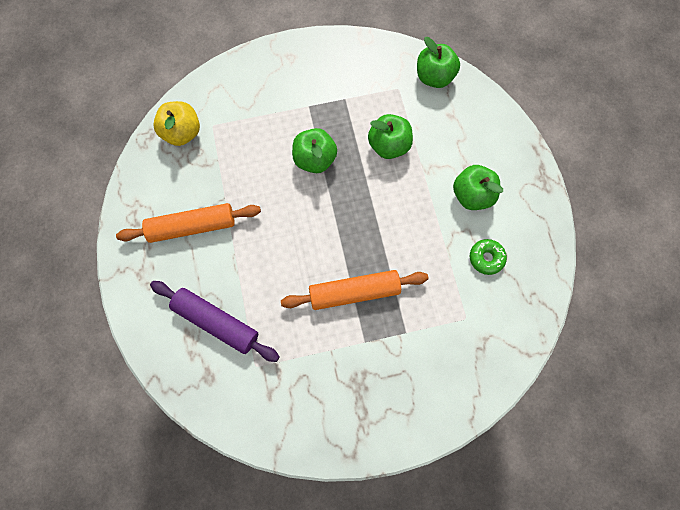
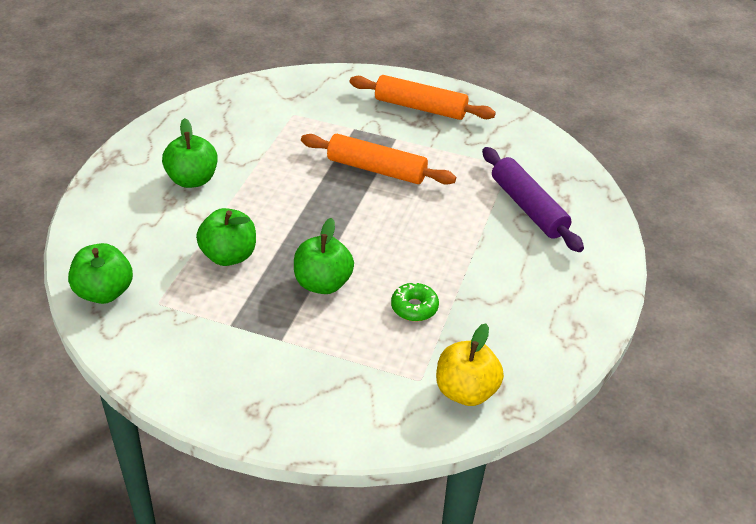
camera: 150 degrees left, 30 degrees down
orange rolling pin [116,203,261,243] -> orange rolling pin moved to [350,75,496,120]
green donut [470,239,507,275] -> green donut moved to [391,282,439,321]

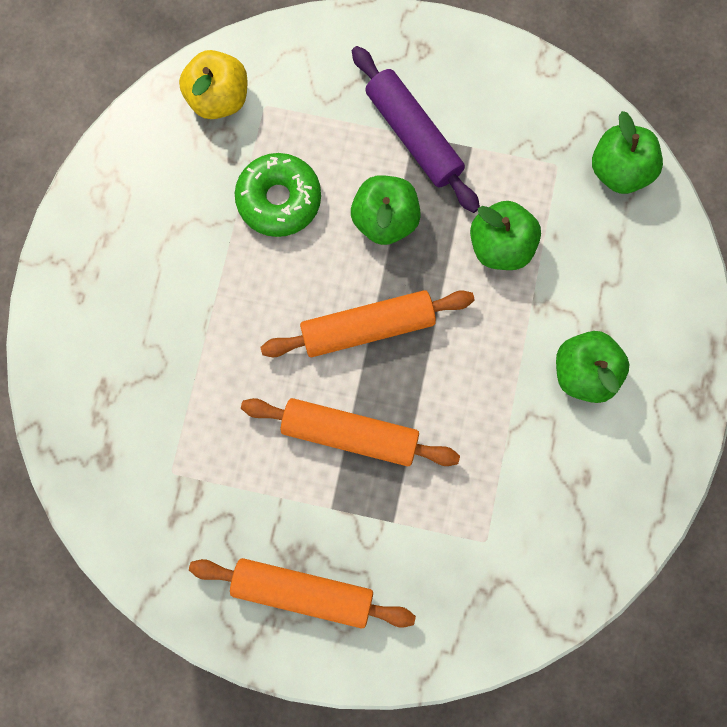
camera: 175 degrees right, 35 degrees up
green donut [391,282,439,321] -> green donut [235,153,321,237], size x1.61
purple rolling pin [482,147,584,252] -> purple rolling pin moved to [352,46,480,213]
none -> orange rolling pin [260,290,474,357]

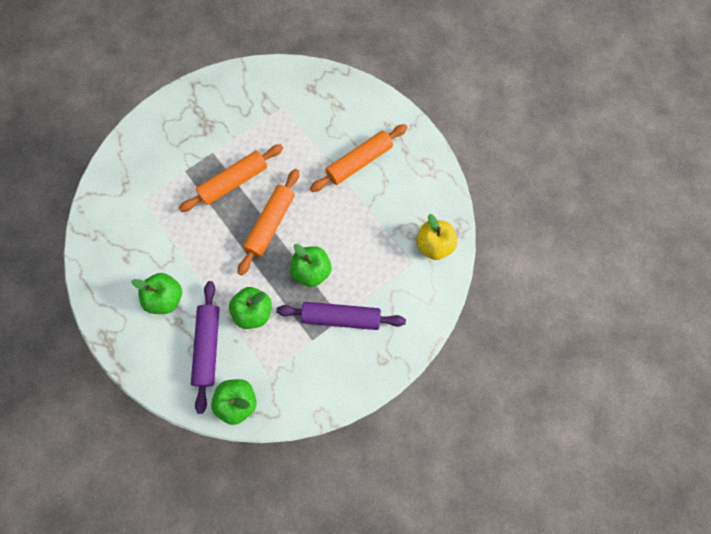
camera: 130 degrees right, 5 degrees down
orange rolling pin [189,558,416,629] -> orange rolling pin moved to [310,124,408,192]
green donut [235,153,321,237] -> none
none -> purple rolling pin [191,281,220,414]

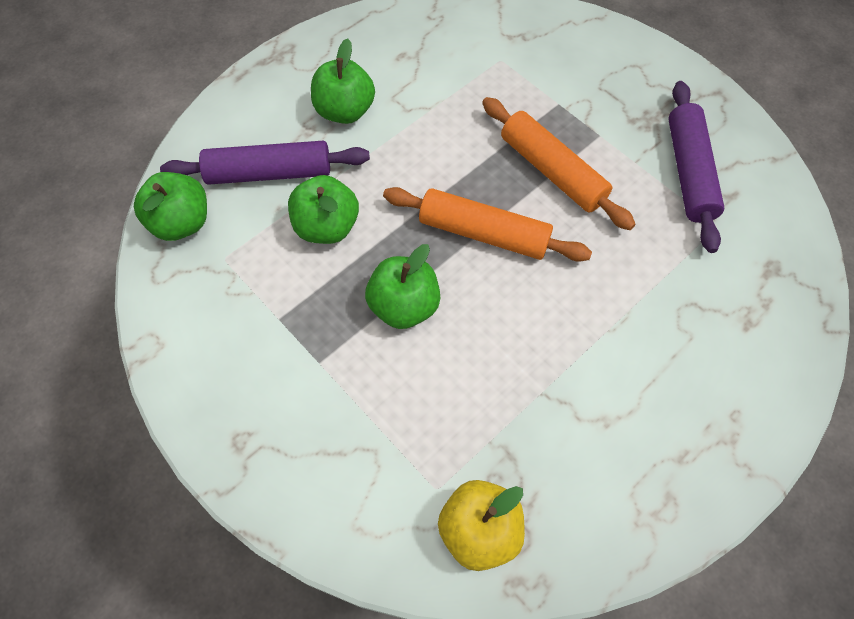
camera: 85 degrees right, 10 degrees down
purple rolling pin [276,302,406,330] -> purple rolling pin moved to [668,81,724,253]
orange rolling pin [310,124,408,192] -> none

